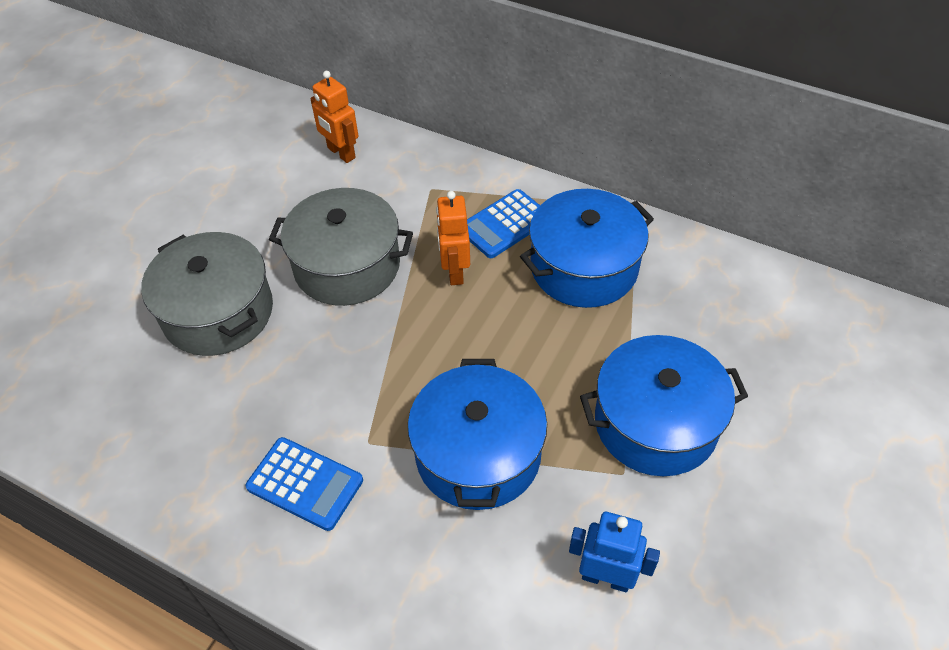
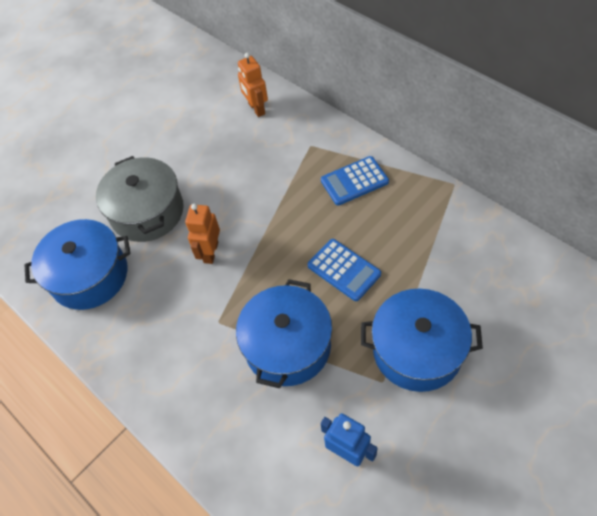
camera: 20 degrees right, 5 degrees up
blue calculator [245,437,363,531] -> blue calculator moved to [307,239,381,301]
grey pot [269,188,413,306] -> none
orange robot [436,191,470,285] -> orange robot moved to [185,204,220,264]
blue pot [520,189,654,308] -> blue pot moved to [24,219,131,310]

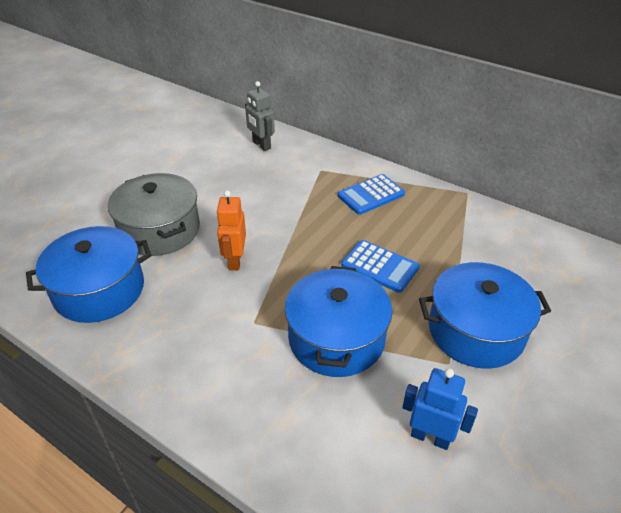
camera: 15 degrees left, 15 degrees down
orange robot [238,53,268,117] -> grey robot [245,81,275,151]

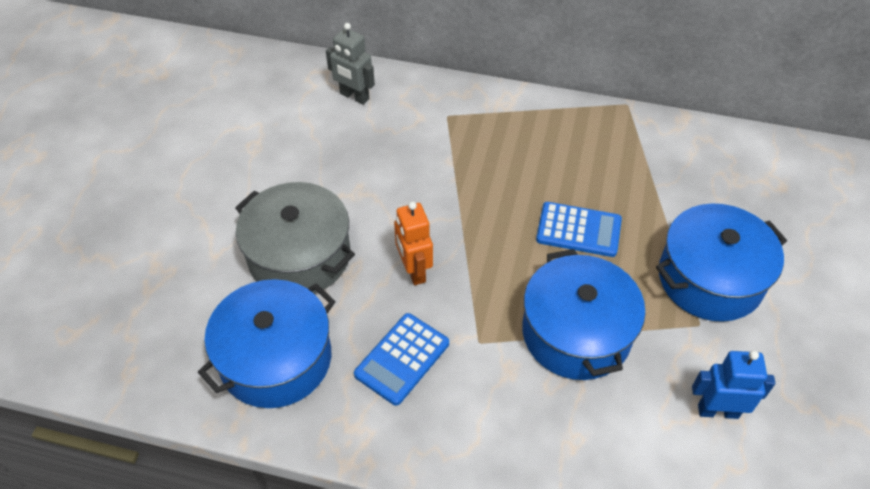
camera: 20 degrees left, 10 degrees up
blue calculator [338,174,405,215] -> blue calculator moved to [354,313,449,406]

